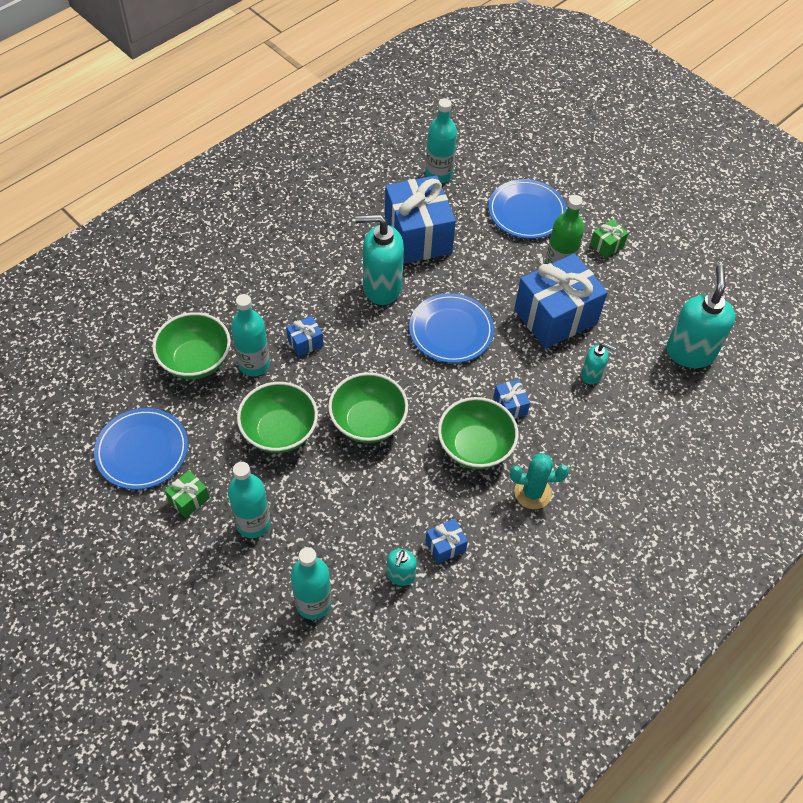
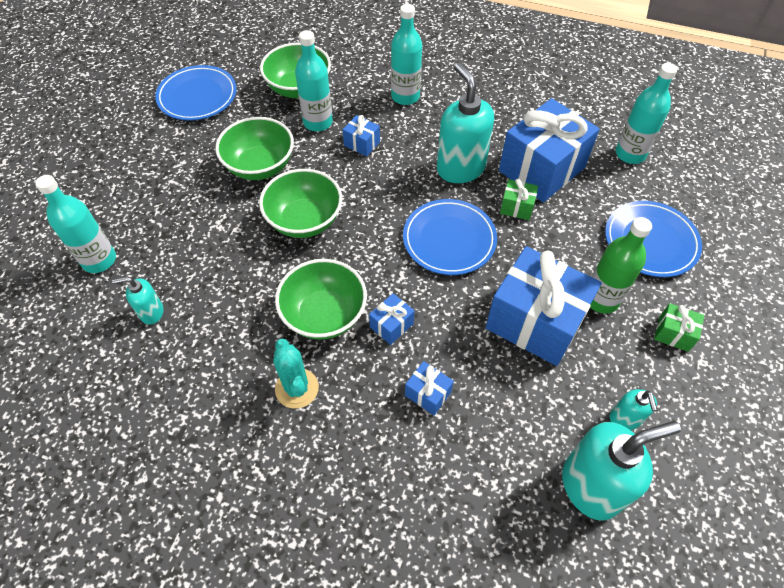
camera: 65 degrees right, 0 degrees up
green gift [165,471,210,518] -> green gift moved to [500,178,538,220]
turquoise bottle [228,462,271,538] -> turquoise bottle moved to [391,4,422,105]
blue gift [426,518,468,564] -> blue gift moved to [405,361,454,415]
turquoise soap dispenser [581,343,616,384] -> turquoise soap dispenser moved to [609,389,657,430]

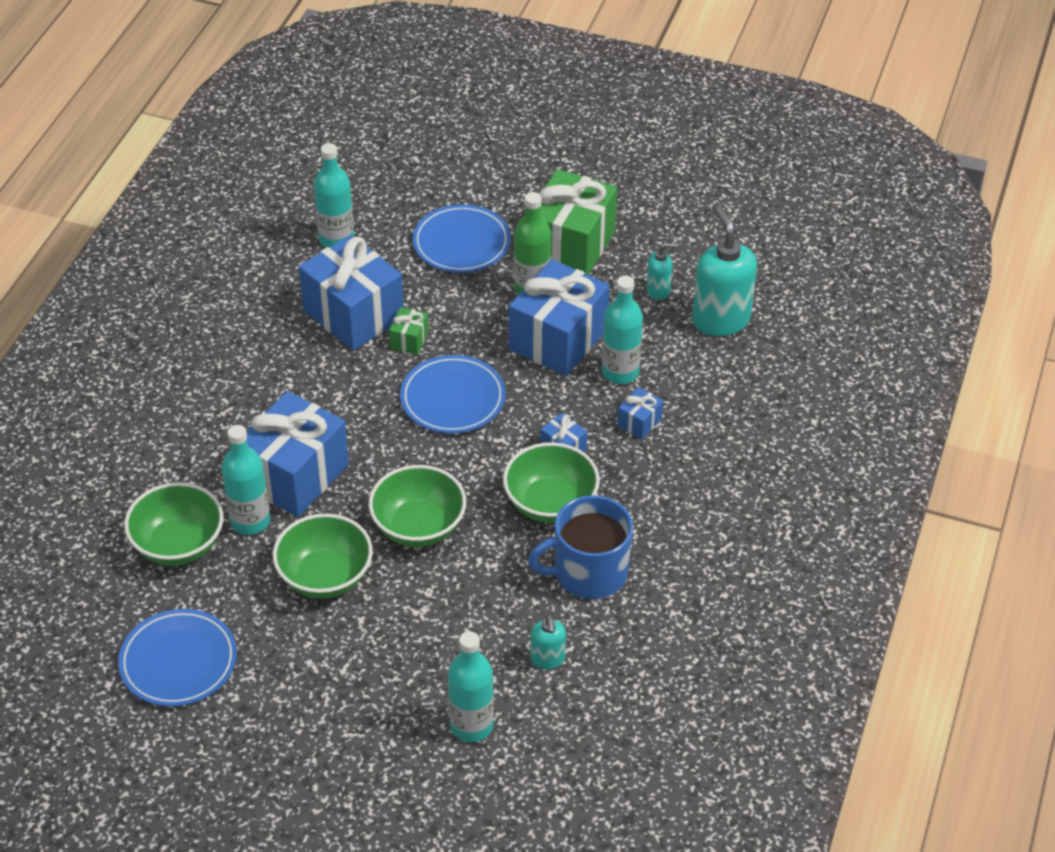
camera: 90 degrees left, 10 degrees down
turquoise cactus [273,339,319,408] -> none
blue gift [343,115,380,157] -> blue gift [246,391,349,517], size x2.33
turquoise bottle [391,4,422,105] -> turquoise bottle moved to [602,275,643,384]
turquoise soap dispenser [437,63,494,183] -> none
green gift [654,303,704,352] -> green gift [539,169,617,275], size x2.33
none -> blue mug [528,495,633,599]

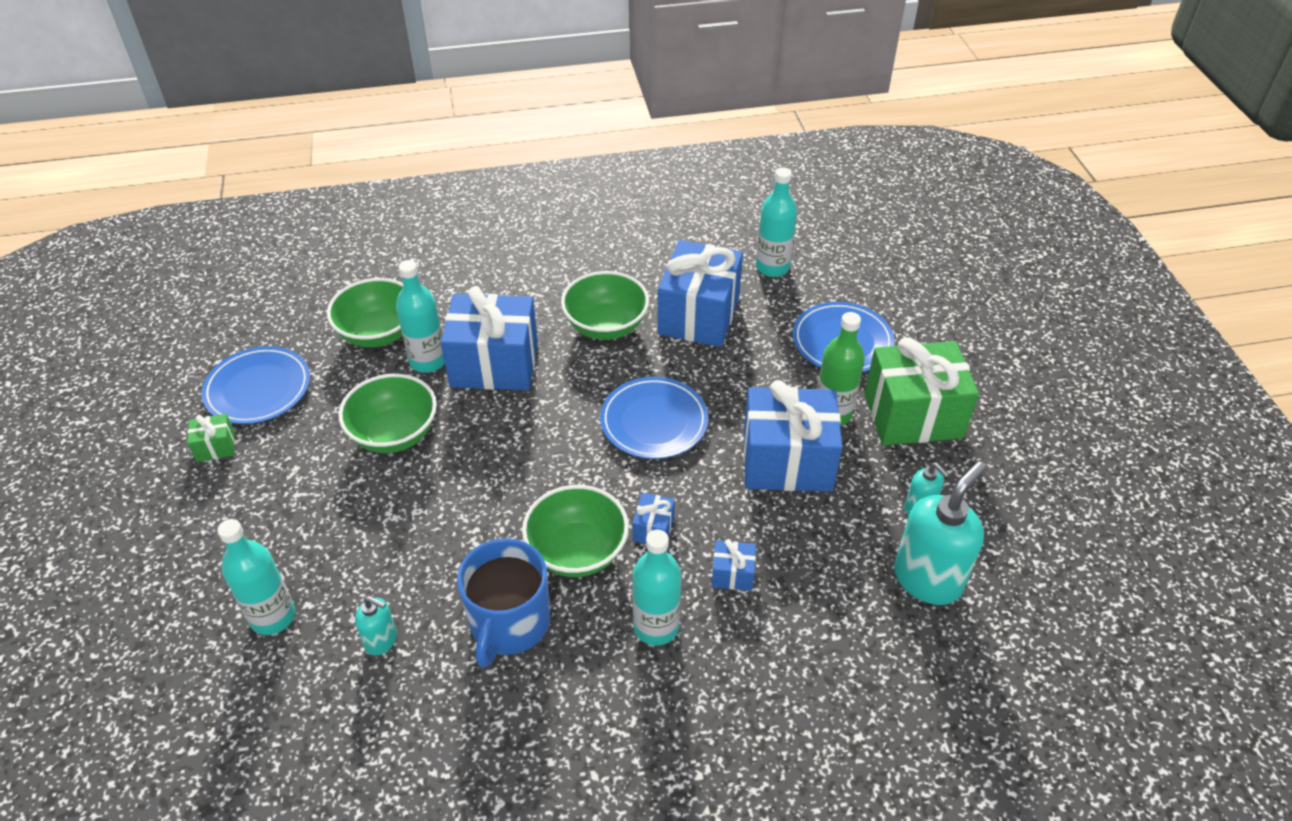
camera: 60 degrees right, 0 degrees up
green bowl [369,465,466,547] -> green bowl moved to [561,271,649,340]
green gift [389,307,429,355] -> green gift moved to [188,414,235,462]
blue mug [528,495,633,599] -> blue mug turned 120 degrees counterclockwise [457,538,550,668]
turquoise soap dispenser [531,615,566,669] -> turquoise soap dispenser turned 120 degrees counterclockwise [355,596,397,655]
turquoise bottle [602,275,643,384] -> turquoise bottle moved to [633,530,681,646]

